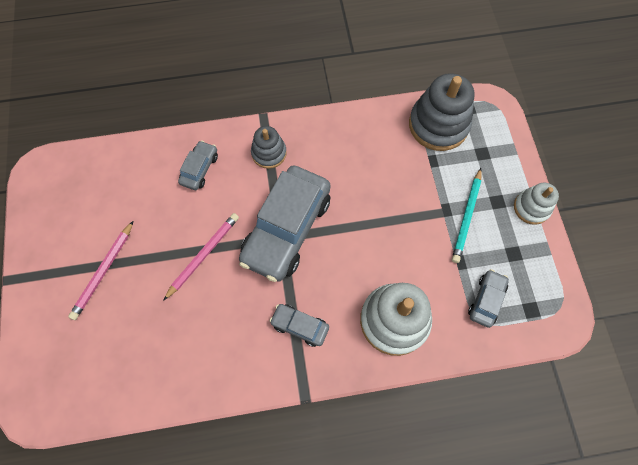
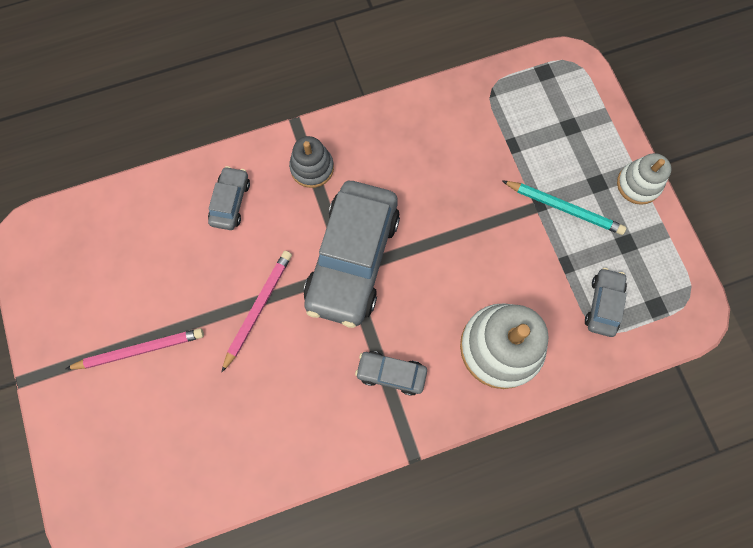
camera: 10 degrees left, 5 degrees up
pink pencil [68,221,133,320] -> pink pencil turned 120 degrees counterclockwise [66,328,204,370]
grey stacking toy [409,73,474,151] -> none
turquoise pencil [452,168,482,263] -> turquoise pencil turned 75 degrees counterclockwise [502,180,626,235]

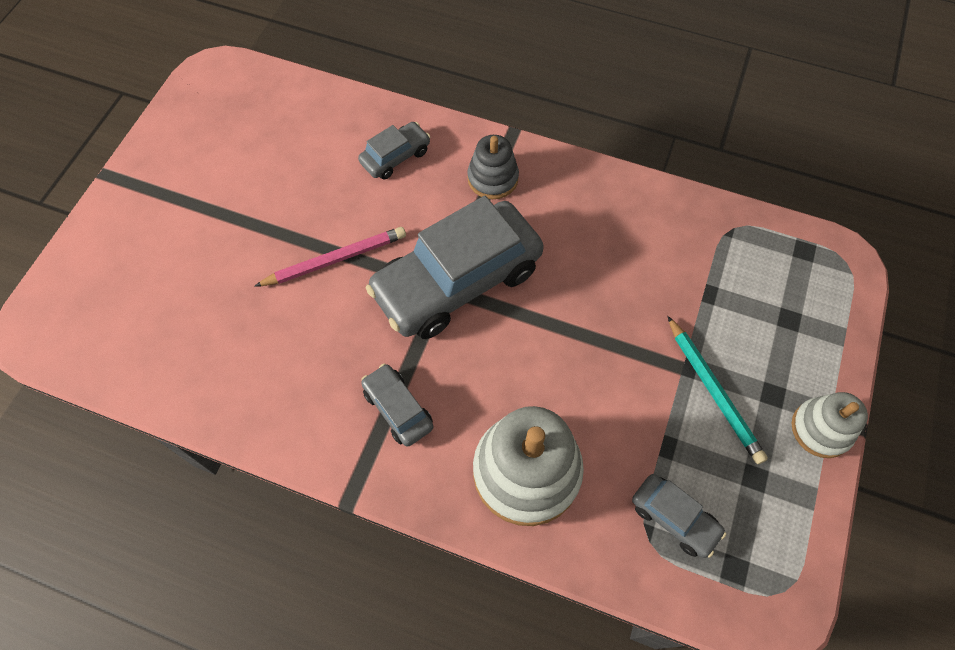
camera: 40 degrees right, 10 degrees down
pink pencil [66,328,204,370] -> none
grey car [585,268,627,337] -> grey car turned 75 degrees clockwise [632,474,726,558]

